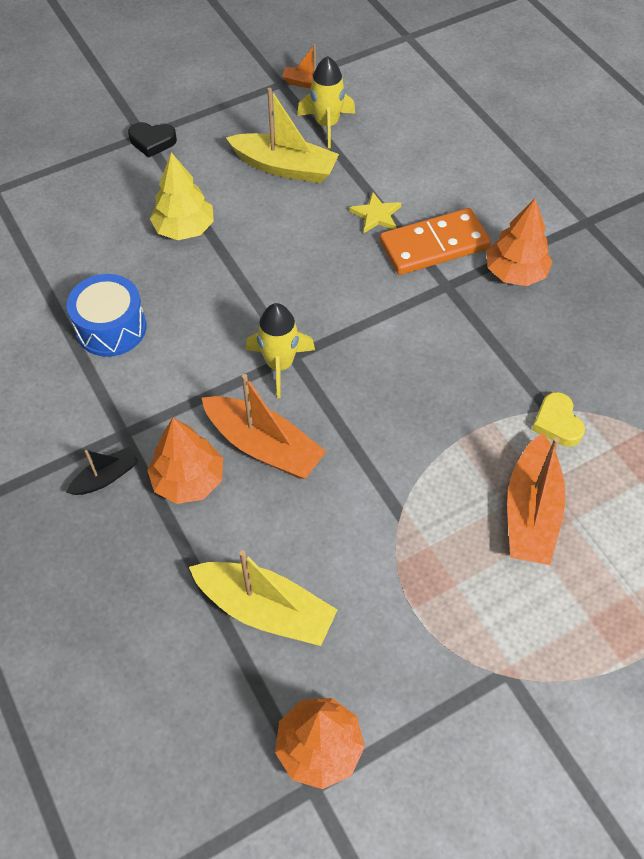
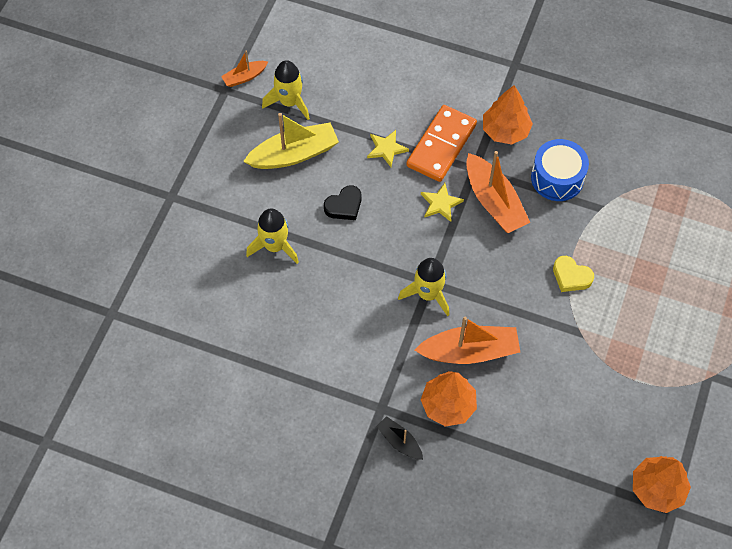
camera: 40 degrees left, 5 degrees up
black boat [66,447,139,495] -> black boat turned 60 degrees counterclockwise [376,416,423,460]
blue drum [67,274,147,357] -> blue drum moved to [531,139,589,201]
black heart [128,122,177,158] -> black heart moved to [324,185,361,220]
yellow tree [150,152,214,240] -> yellow rocket [246,208,299,264]
yellow boat [189,550,337,646] -> none
orange boat [507,433,566,565] -> orange boat moved to [466,151,530,233]
yellow heart [532,392,585,447] -> yellow heart moved to [553,256,594,292]
none -> yellow star [421,183,464,222]

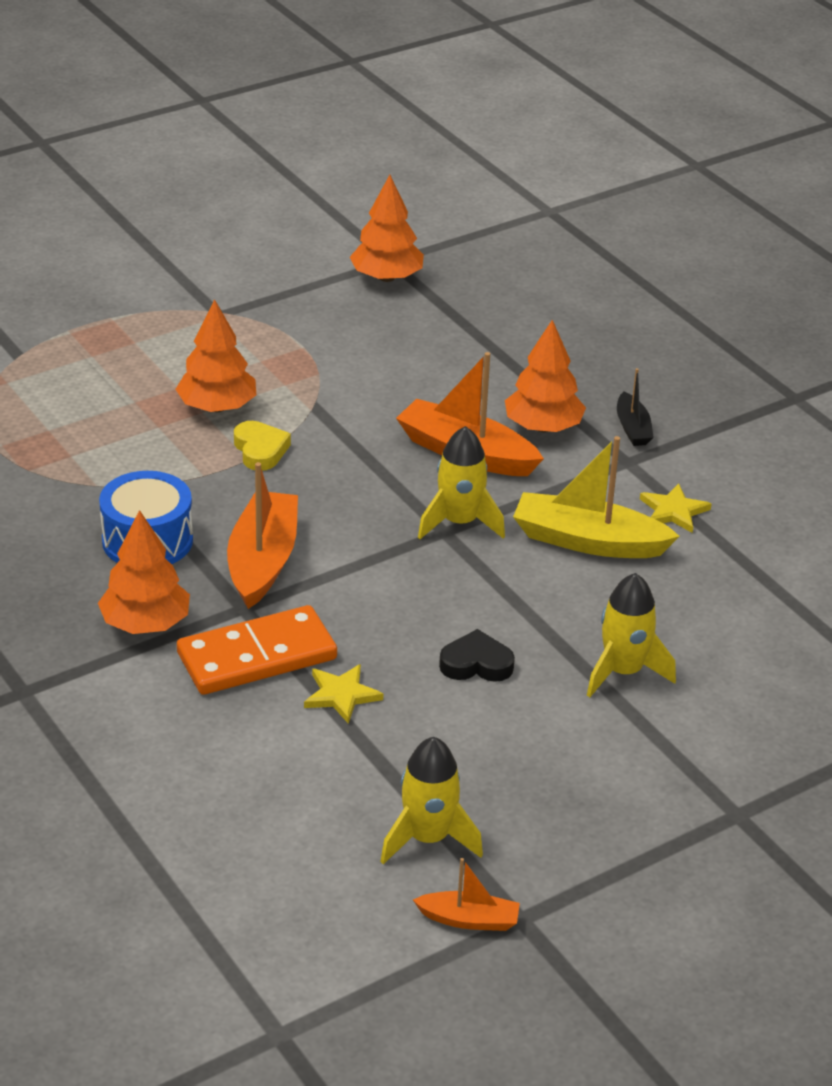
camera: 145 degrees left, 25 degrees down
yellow boat [243,113,339,169] -> yellow boat moved to [513,436,680,558]
yellow star [421,183,464,222] -> yellow star moved to [640,484,712,533]
none -> orange tree [175,299,256,412]

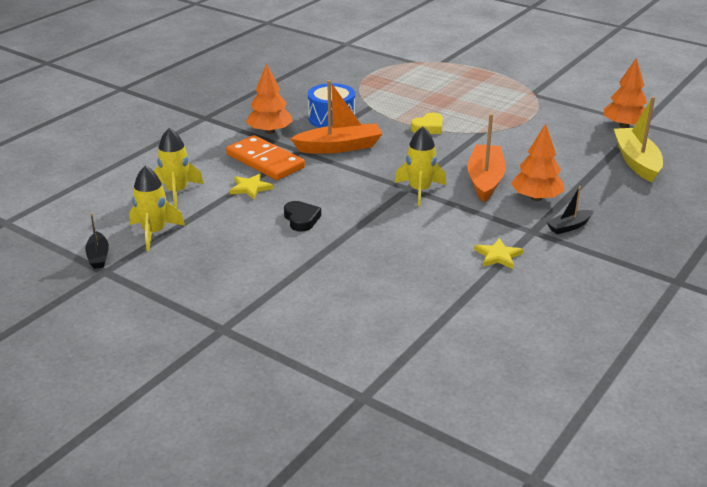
camera: 70 degrees right, 5 degrees down
orange tree [175,299,256,412] -> none
orange boat [413,858,520,931] -> black boat [85,213,109,269]
yellow boat [513,436,680,558] -> yellow boat moved to [614,97,663,182]
yellow rocket [587,573,676,697] -> yellow rocket moved to [154,128,204,208]

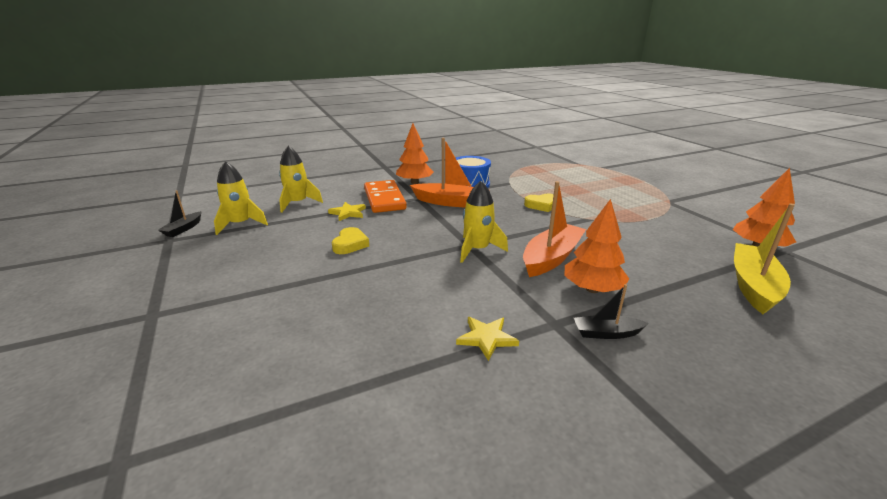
camera: 30 degrees right, 5 degrees down
black heart [284,201,321,232] -> yellow heart [332,227,369,254]

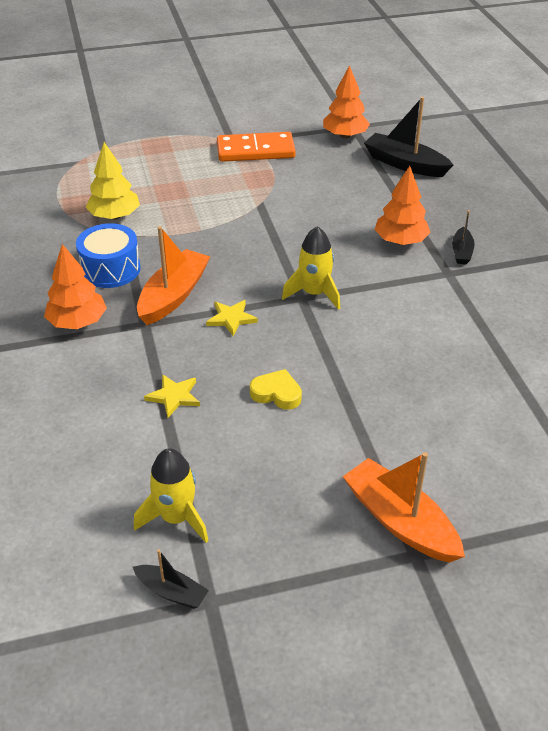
camera: 80 degrees left, 15 degrees up
yellow rocket [279,146,323,213] -> none
orange domino [364,180,407,213] -> orange domino moved to [217,132,296,162]
yellow star [456,317,519,361] -> yellow star moved to [206,300,258,337]
orange boat [523,181,586,277] -> orange boat moved to [343,452,465,563]
yellow heart [524,194,554,212] -> none
yellow boat [734,204,795,314] -> black boat [364,97,453,177]
none -> yellow tree [86,142,140,220]

